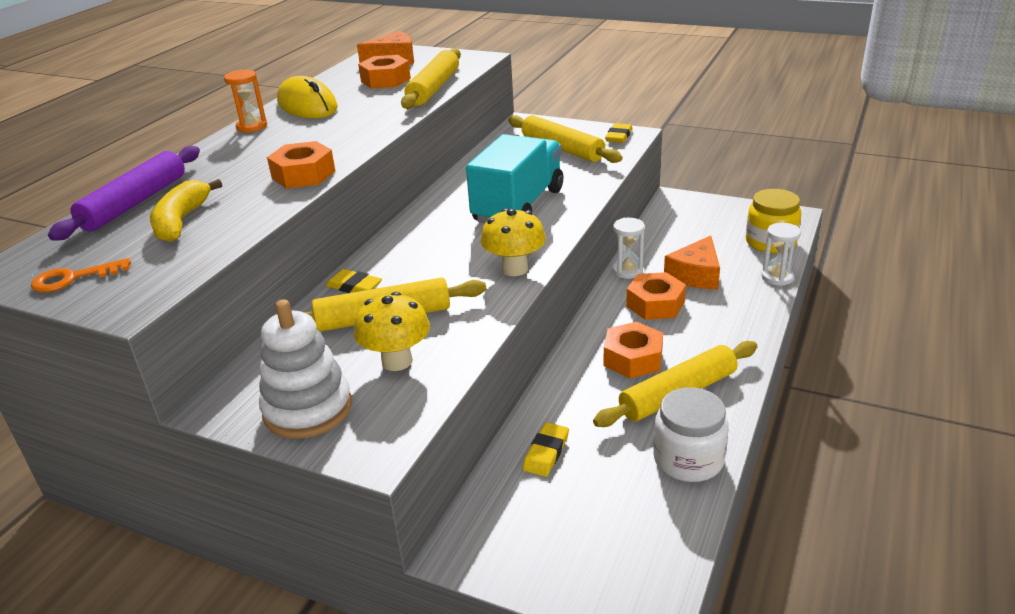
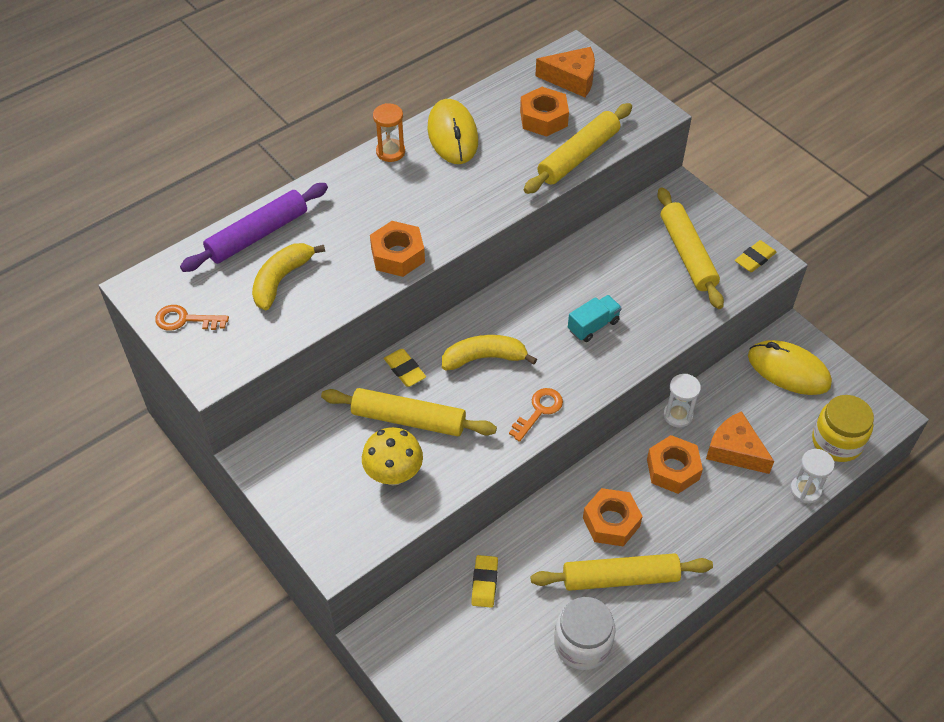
camera: 25 degrees right, 20 degrees up
white stacking toy [259,299,352,438] -> none
turquoise truck [466,134,563,223] -> turquoise truck [568,295,622,342], size x0.46
yellow mushroom [481,208,546,276] -> orange key [509,388,563,442]
yellow eraser [523,422,569,477] -> yellow eraser turned 45 degrees counterclockwise [471,555,498,608]
orange cheese [664,235,720,289] -> orange cheese turned 75 degrees clockwise [706,411,774,474]
none -> yellow banana [442,335,537,370]
none -> yellow mouse [748,340,832,395]

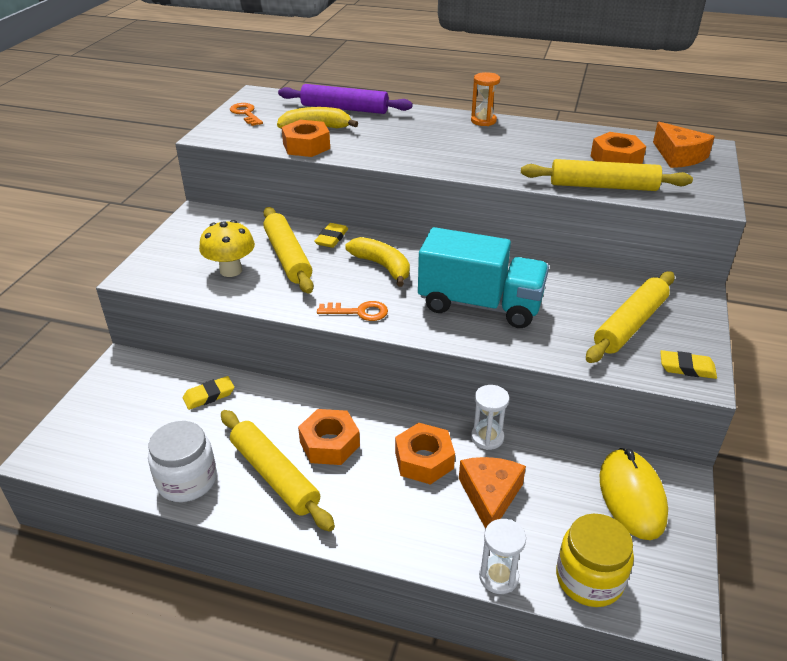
camera: 55 degrees right, 15 degrees down
orange nut [370,221,425,277] -> orange nut moved to [281,120,330,157]
yellow mouse [427,99,478,164] -> none
turquoise truck [568,295,622,342] -> turquoise truck [418,227,549,328], size x2.20

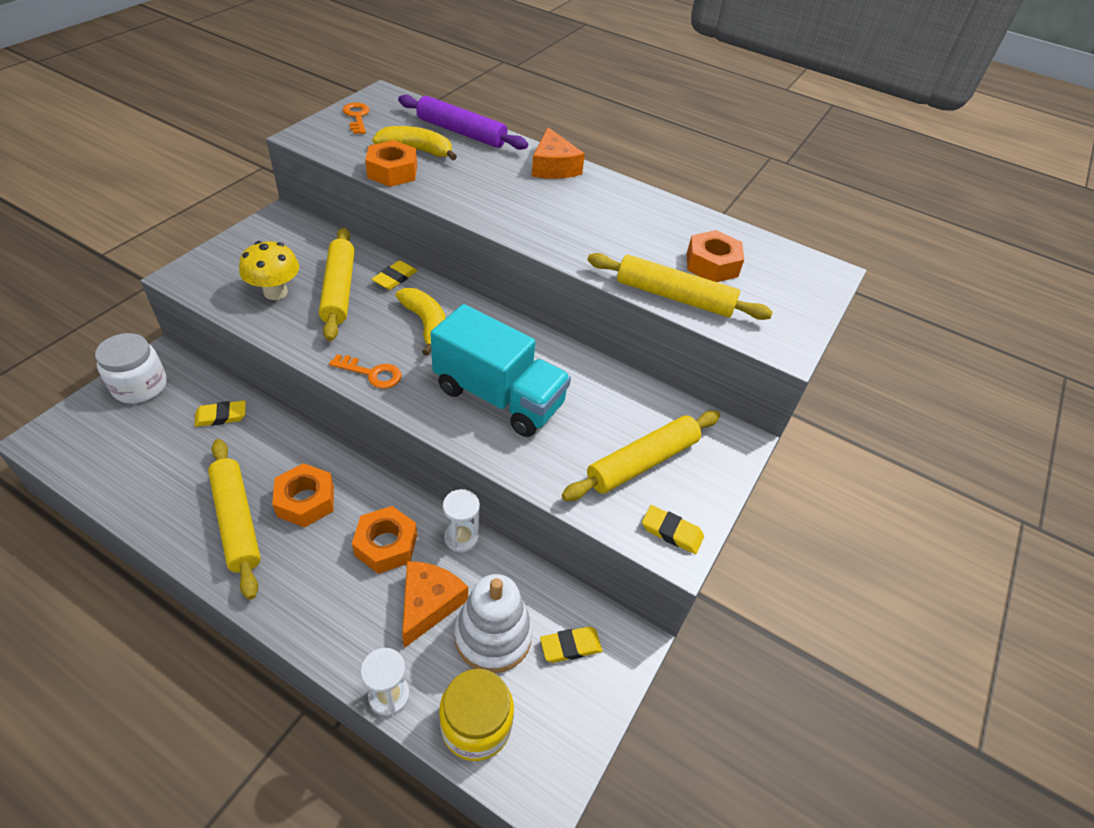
camera: 10 degrees right, 10 degrees up
white jar [148,421,217,502] -> white jar moved to [95,333,167,403]
orange hourglass [471,72,500,126] -> none
yellow mouse [600,448,668,540] -> yellow eraser [540,627,602,663]
orange cheese [653,122,715,168] -> orange cheese moved to [532,127,585,179]
none -> white stacking toy [454,574,533,673]

